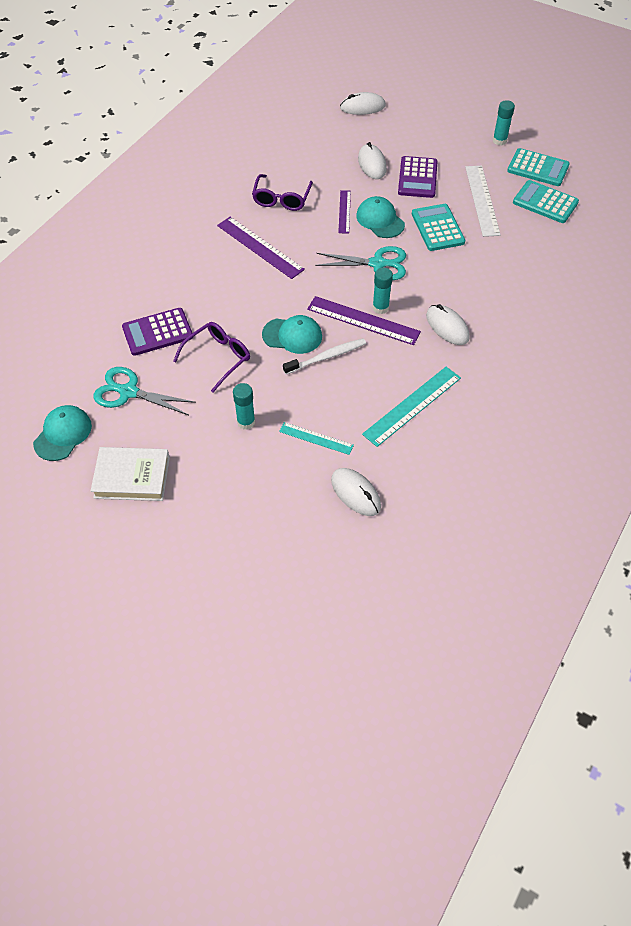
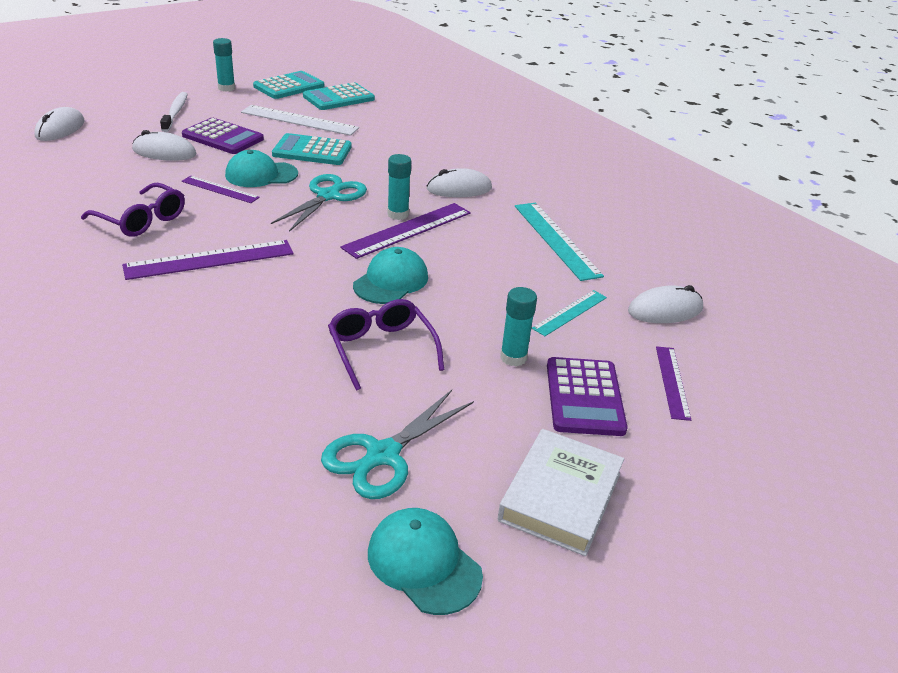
camera: 70 degrees left, 20 degrees down
purple calculator [122,308,193,356] -> purple calculator moved to [547,357,628,436]
white toothbrush [283,339,366,374] -> white toothbrush moved to [160,92,188,132]
none -> purple ruler [656,346,691,421]

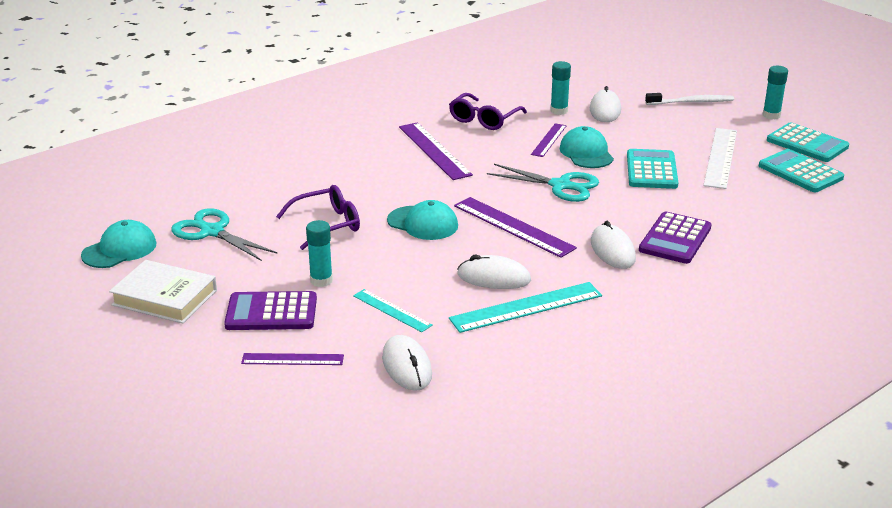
camera: 90 degrees right, 5 degrees down
white mouse [34,107,84,141] -> white mouse moved to [457,255,531,289]
purple calculator [182,118,264,154] -> purple calculator moved to [639,212,712,264]
turquoise glue stick [387,154,411,220] -> turquoise glue stick moved to [550,61,571,115]

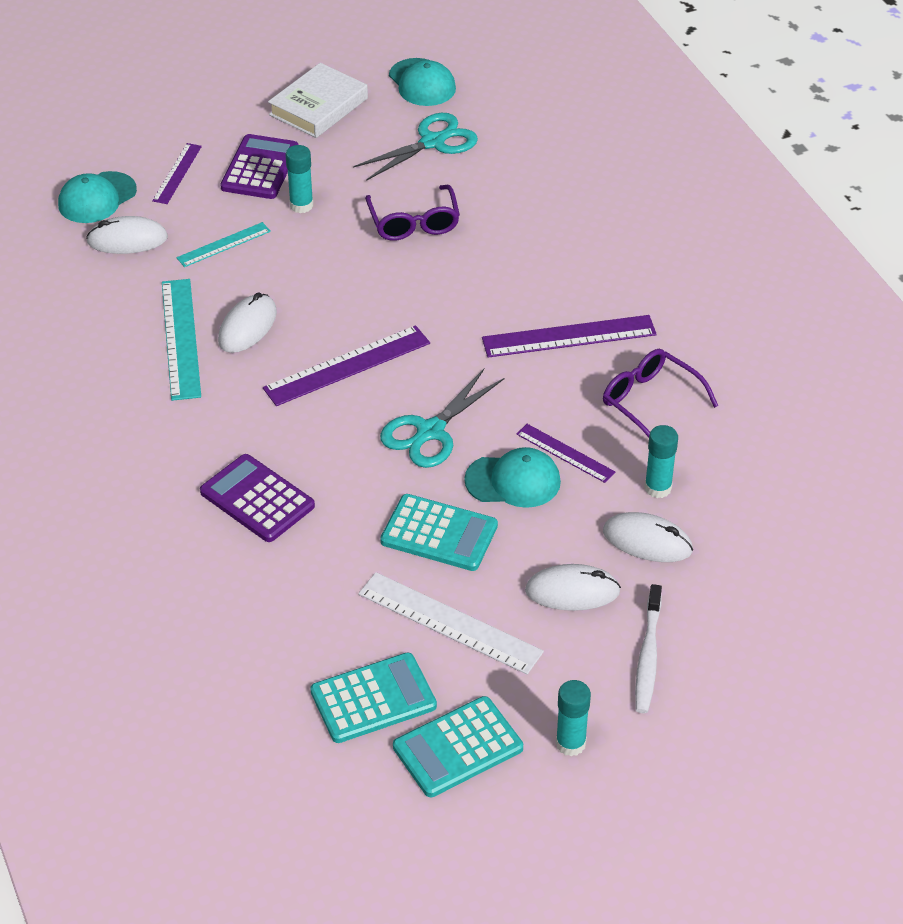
camera: 105 degrees right, 15 degrees up
turquoise cap [387,200,458,240] -> turquoise cap moved to [58,171,137,223]
white mouse [591,221,636,269] -> white mouse moved to [525,564,621,611]

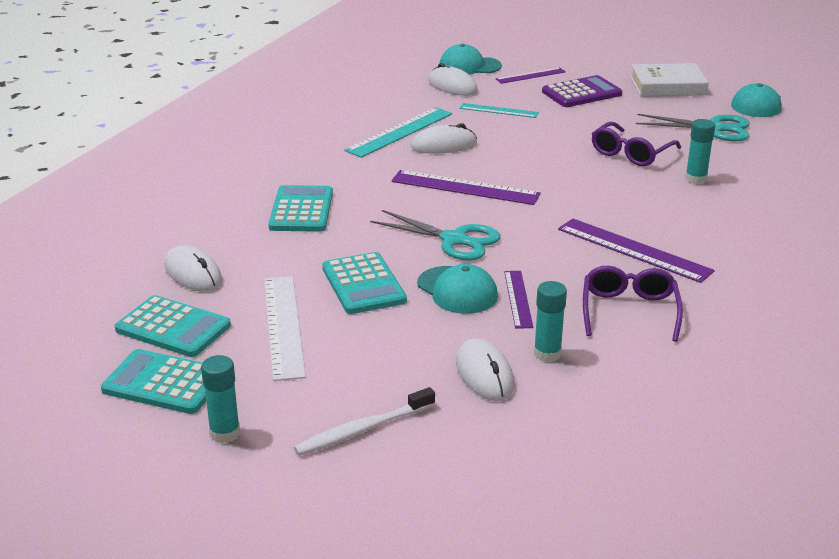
camera: 50 degrees right, 15 degrees down
purple calculator [200,454,315,542] -> turquoise calculator [268,185,333,232]
turquoise glue stick [286,145,313,213] -> turquoise glue stick moved to [685,119,715,184]
turquoise scissors [380,369,504,468] -> turquoise scissors turned 150 degrees counterclockwise [370,210,500,261]
white mouse [525,564,621,611] -> white mouse moved to [165,245,222,292]

